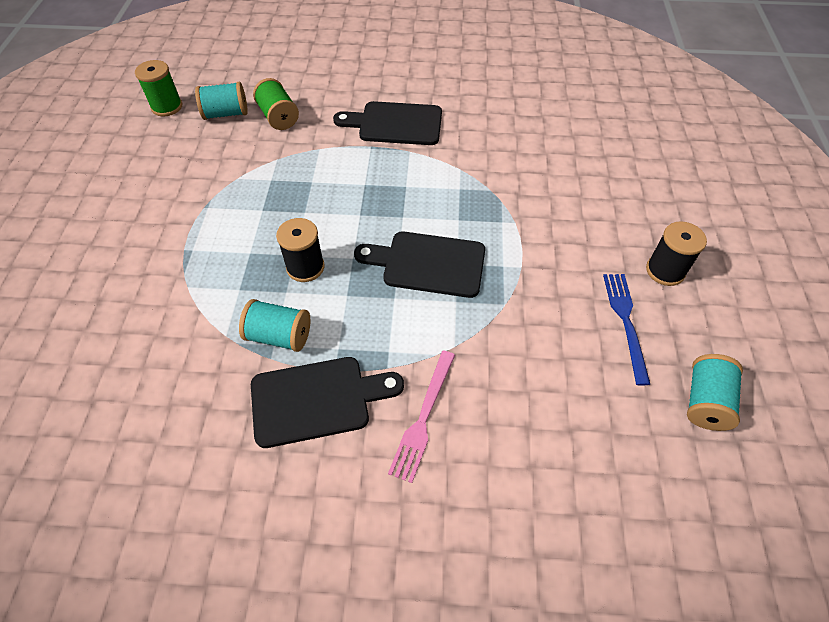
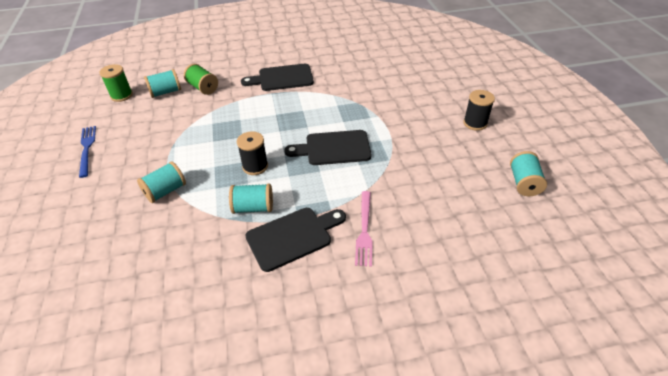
camera: 15 degrees left, 10 degrees down
blue fork [603,274,650,386] -> blue fork moved to [79,126,96,178]
none -> turquoise spool [137,161,186,203]

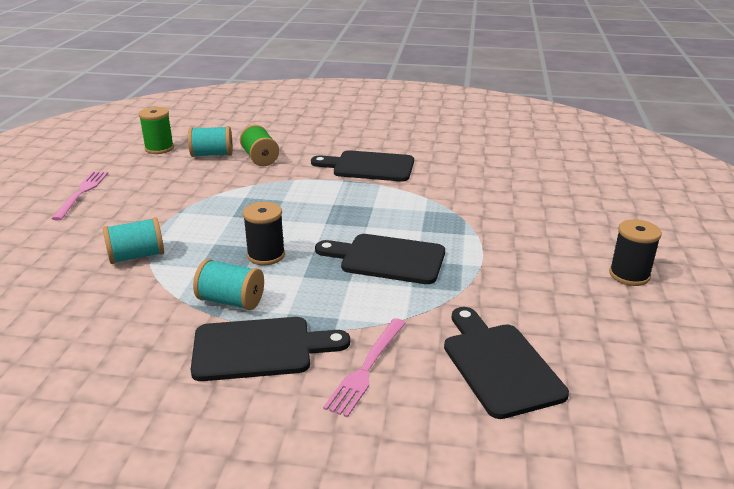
camera: 20 degrees right, 15 degrees down
blue fork [79,126,96,178] -> pink fork [51,172,108,220]
turquoise spool [510,151,547,196] -> none
none -> black cutting board [444,307,569,419]

